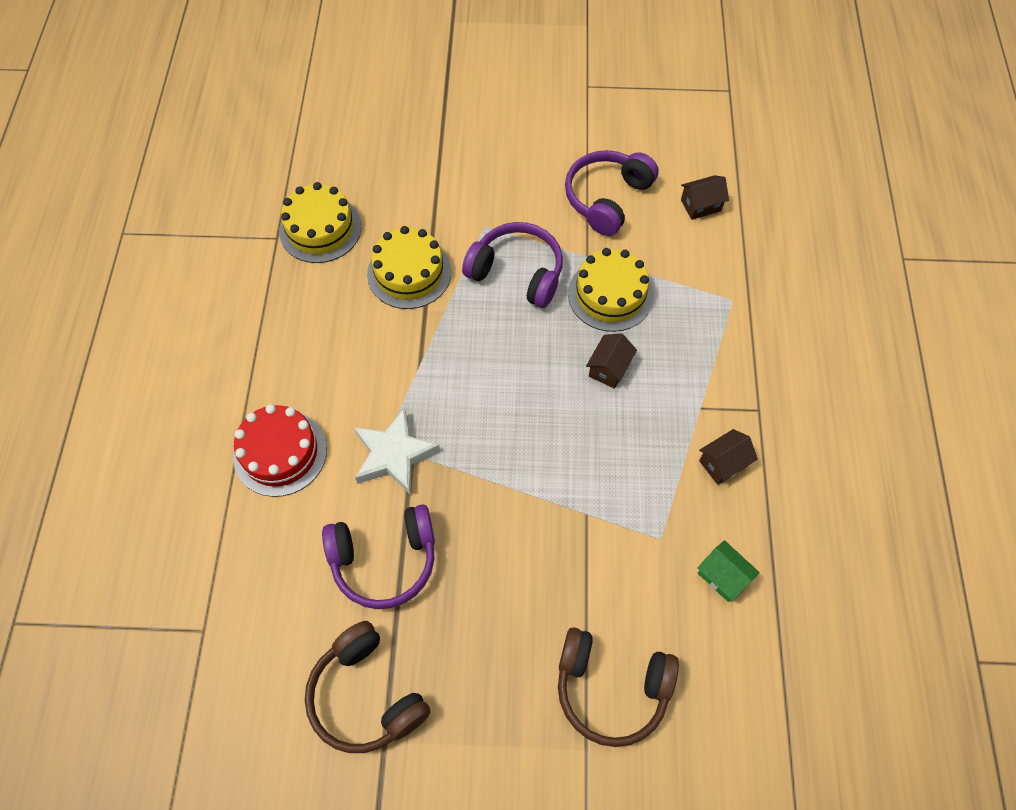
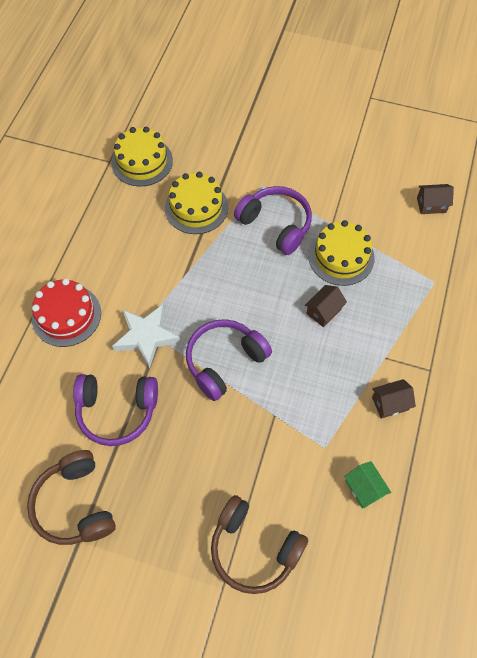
camera: 15 degrees right, 0 degrees up
purple headphones [565,150,659,236] -> purple headphones moved to [186,319,272,401]

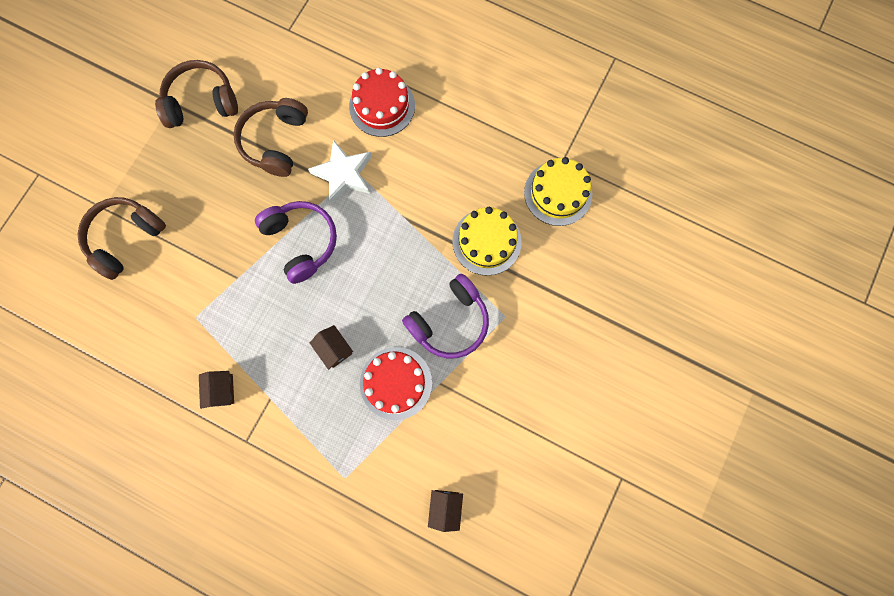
camera: 100 degrees right, 15 degrees up
purple headphones [73,374,158,446] -> brown headphones [233,98,308,177]
yellow cake [308,220,375,286] -> red cake [360,347,432,420]
green house [344,461,391,509] -> none

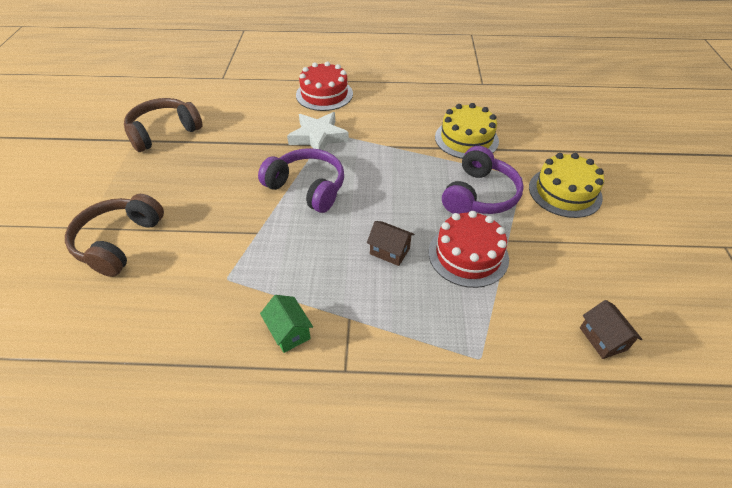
camera: 25 degrees left, 30 degrees down
brown house [199,371,234,409] -> green house [260,295,313,353]
brown headphones [233,98,308,177] -> none
yellow cake [524,157,592,226] -> yellow cake moved to [529,153,604,218]

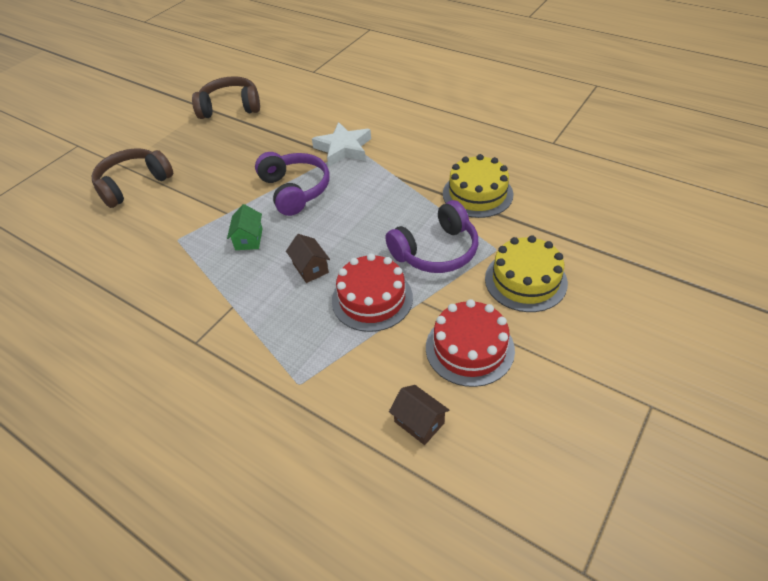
camera: 35 degrees right, 0 degrees up
green house [260,295,313,353] -> green house moved to [227,204,263,250]
red cake [296,61,353,111] -> red cake moved to [426,299,515,387]
brown house [580,300,642,359] -> brown house turned 60 degrees counterclockwise [389,385,449,445]

